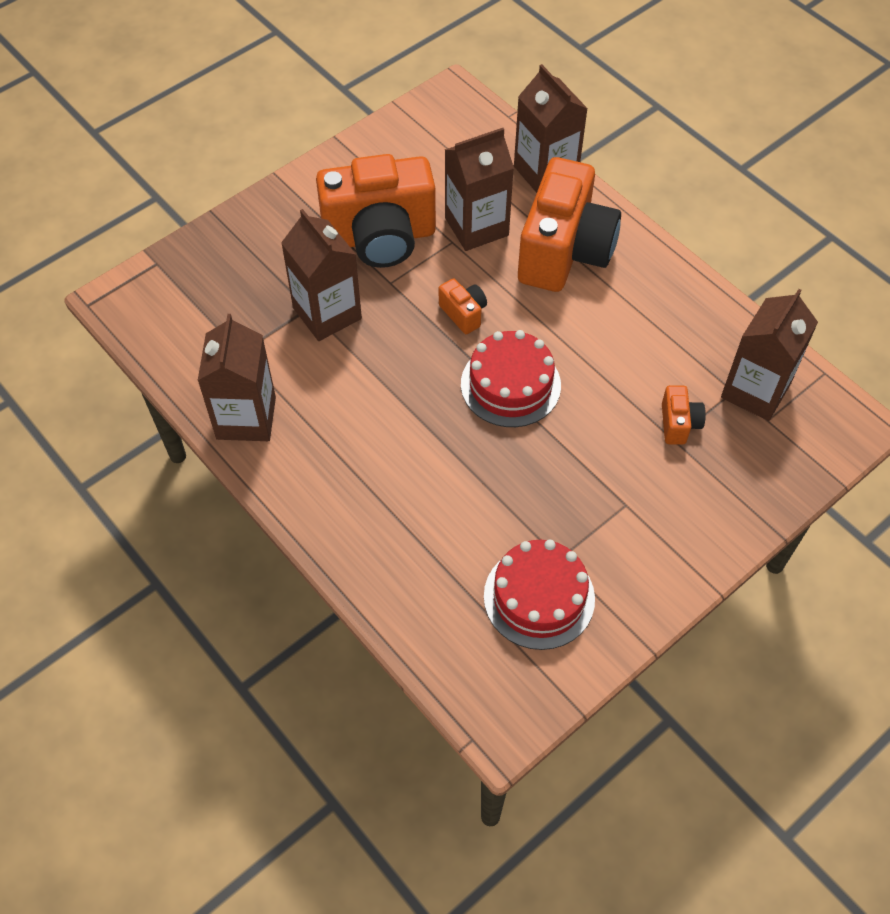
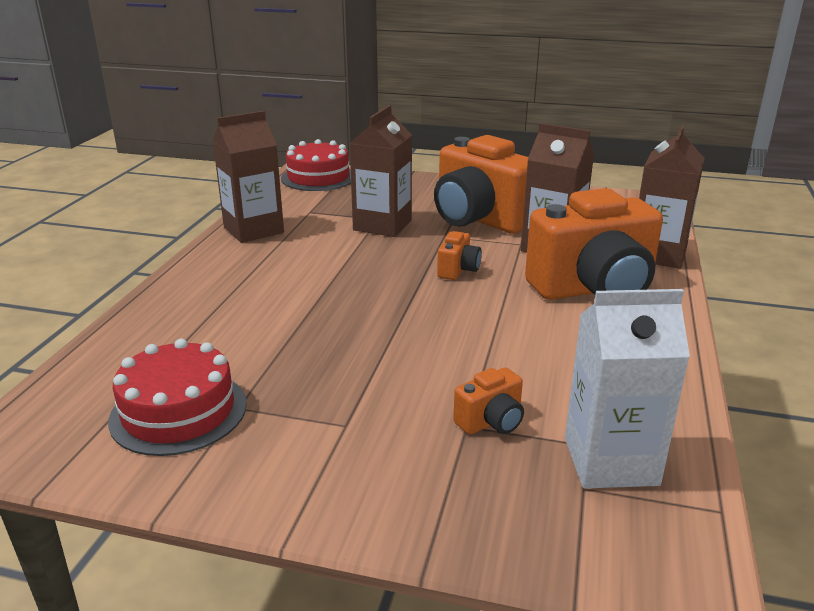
camera: 55 degrees right, 30 degrees down
red cake [461,330,561,427] -> red cake moved to [281,139,351,191]
brown carton [721,289,818,421] -> white carton [565,289,690,488]

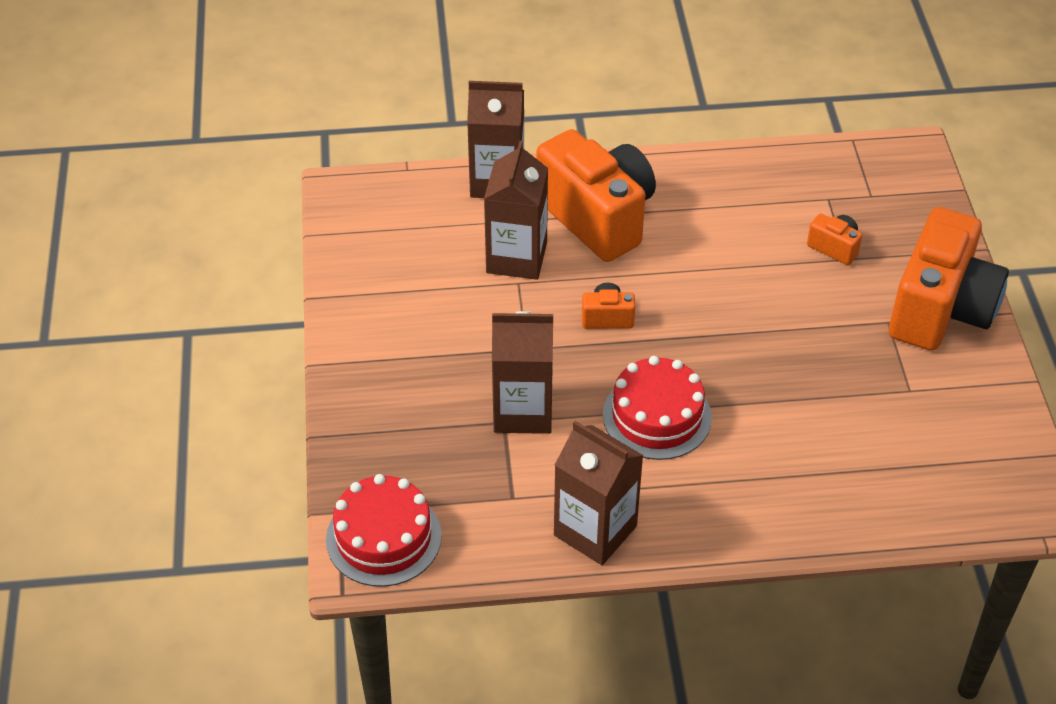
camera: 110 degrees left, 20 degrees up
red cake [108,339,247,456] -> red cake moved to [603,356,712,460]
orange camera [434,135,528,234] -> orange camera moved to [889,207,1009,351]
white carton [565,289,690,488] -> none

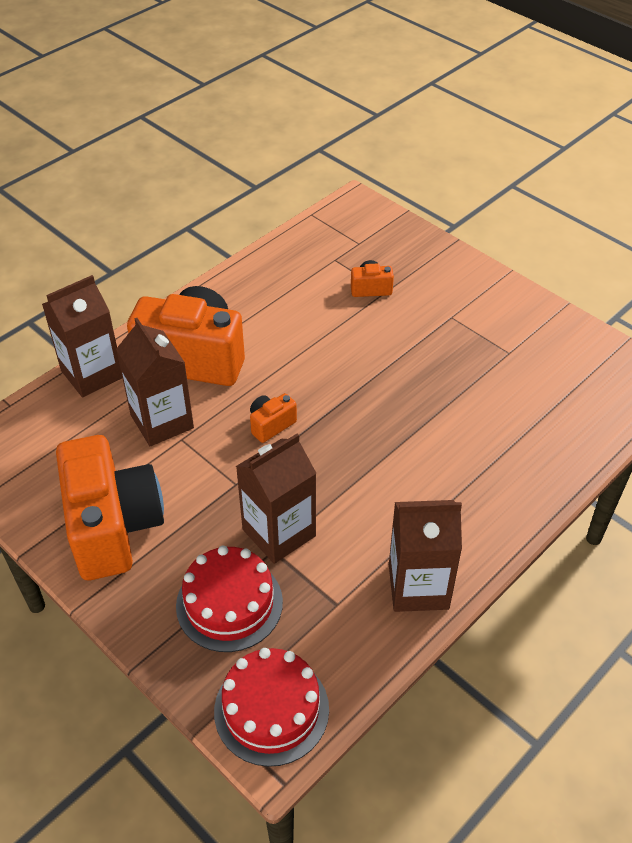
camera: 40 degrees left, 0 degrees up
red cake [603,356,712,460] -> red cake moved to [176,546,283,652]
orange camera [889,207,1009,351] -> orange camera moved to [56,435,164,580]

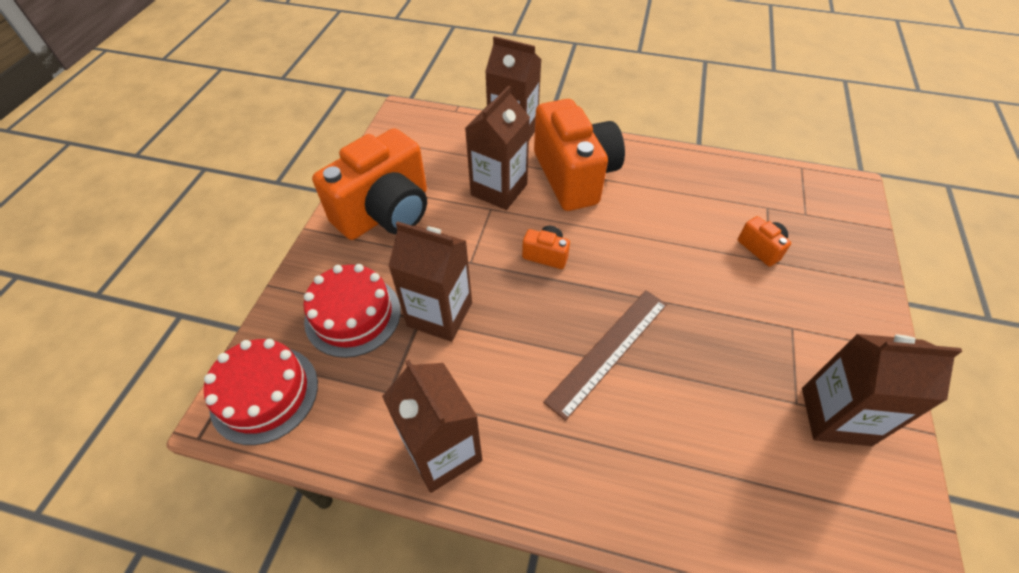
camera: 60 degrees right, 5 degrees up
none -> brown ruler [543,290,667,421]
none -> brown carton [802,334,962,446]

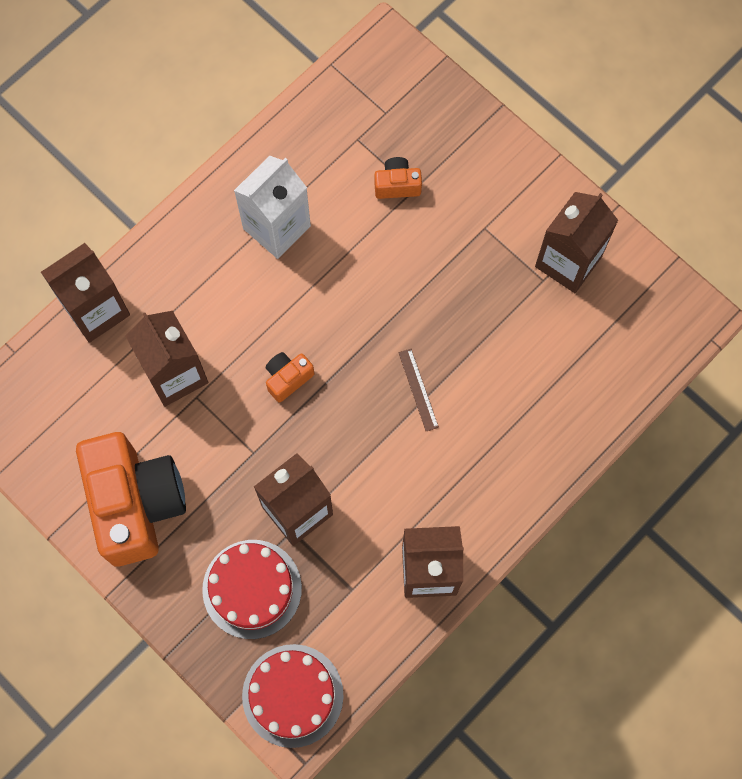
camera: 60 degrees left, 20 degrees up
orange camera [534,99,625,211] -> none
brown ruler [543,290,667,421] -> brown ruler [398,349,439,431], size x0.52
none -> white carton [234,156,311,259]

